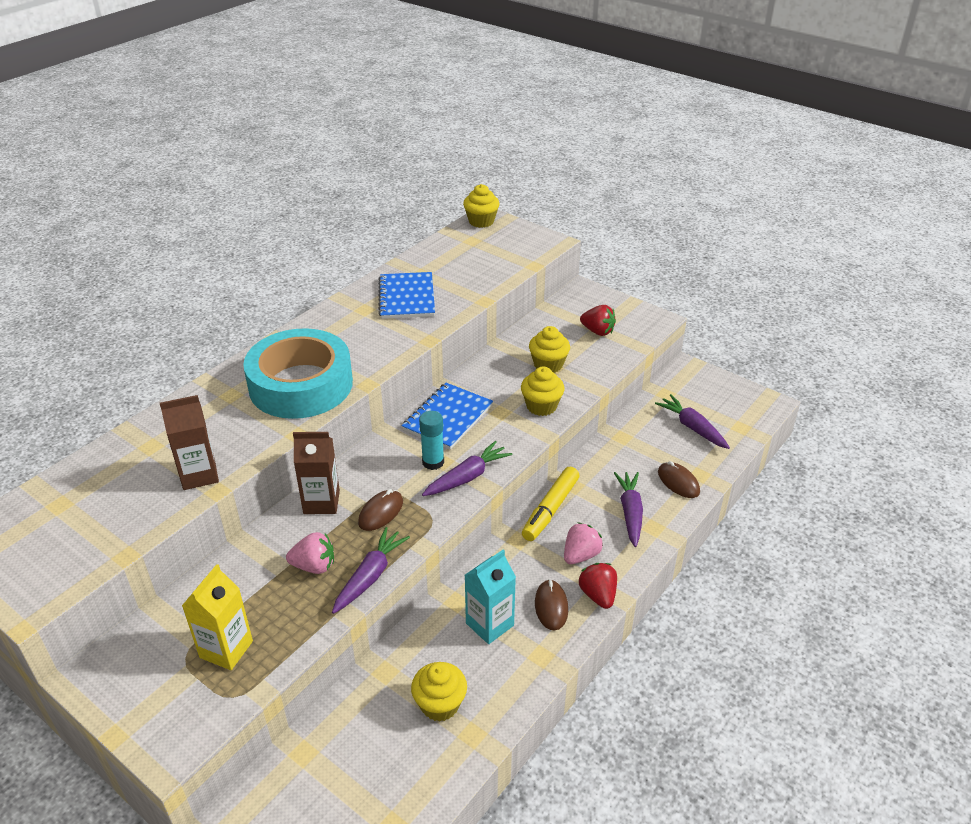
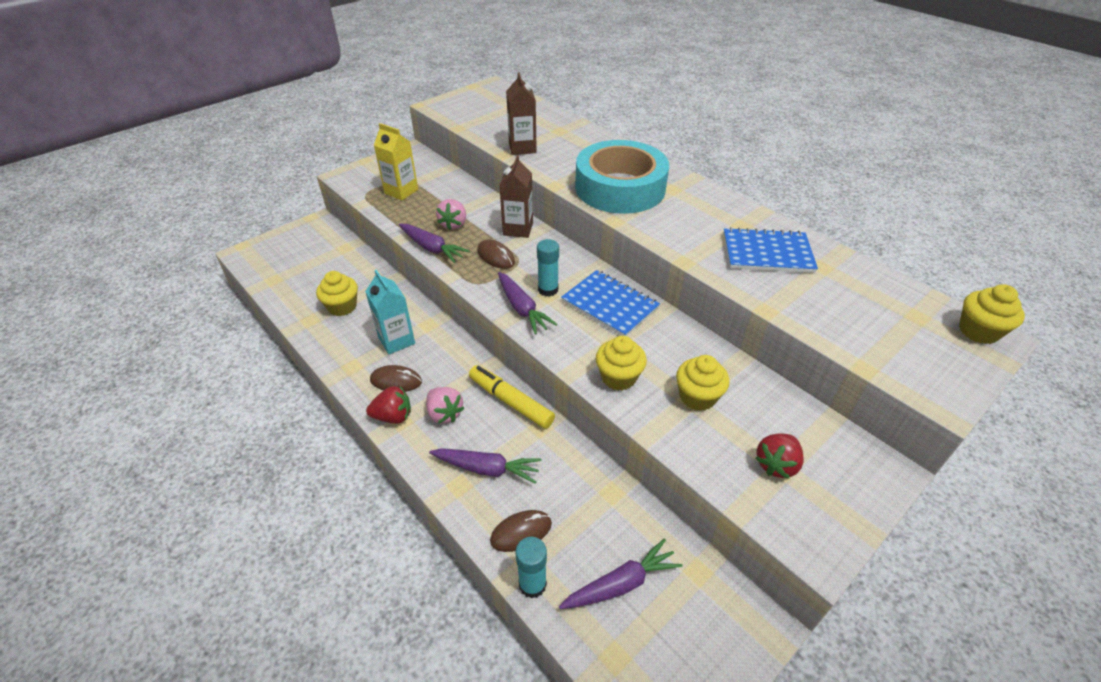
camera: 100 degrees right, 5 degrees up
none -> turquoise glue stick [515,537,547,599]

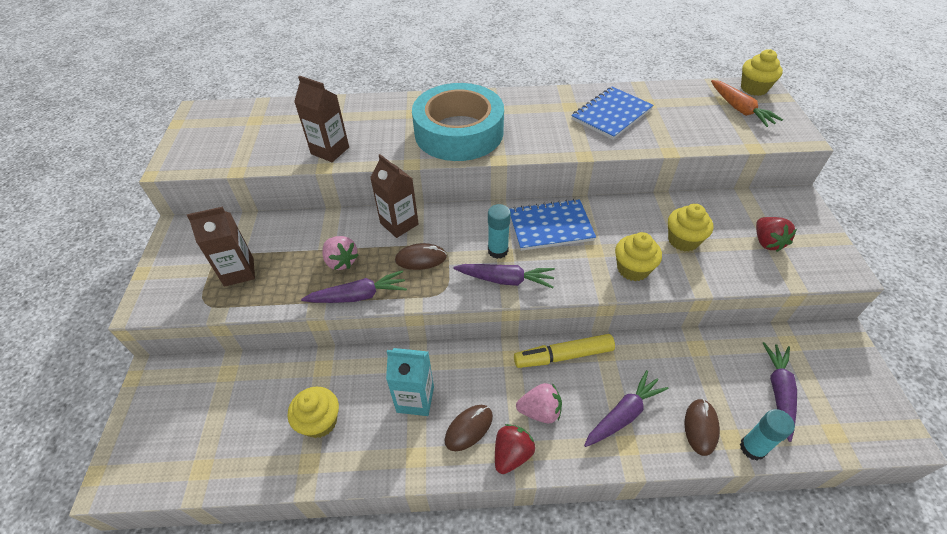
camera: 50 degrees left, 5 degrees up
yellow carton [374,123,418,200] -> brown carton [187,207,255,287]
none -> orange carrot [711,80,783,127]

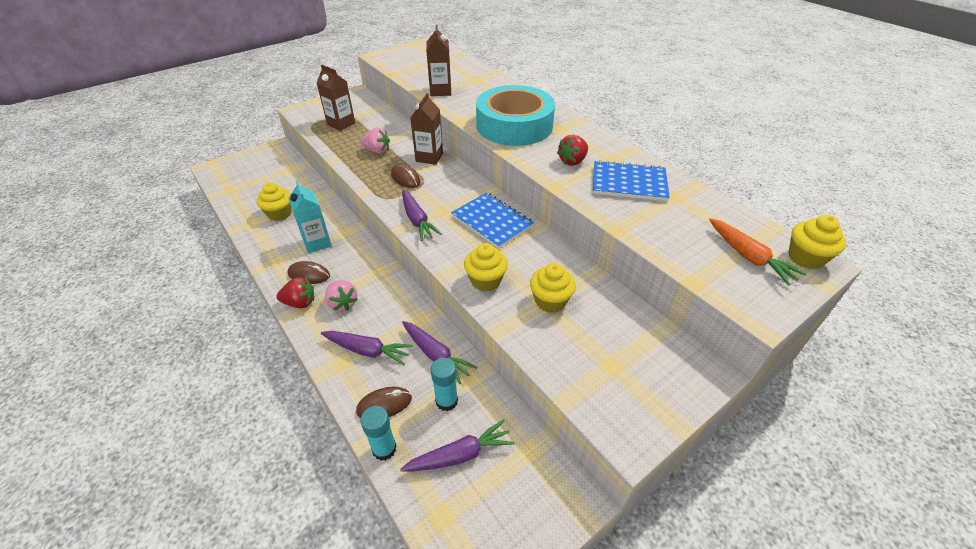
camera: 55 degrees right, 5 degrees down
purple carrot [301,270,407,303] -> purple carrot moved to [402,321,477,384]
pink strawberry [322,236,359,270] -> pink strawberry turned 90 degrees counterclockwise [361,128,390,154]
turquoise glue stick [488,204,511,259] -> turquoise glue stick moved to [431,358,458,411]
yellow marker [514,334,615,368] -> none
orange carrot [711,80,783,127] -> orange carrot turned 60 degrees counterclockwise [709,218,806,285]
red strawberry [756,217,797,252] -> red strawberry moved to [557,135,588,166]

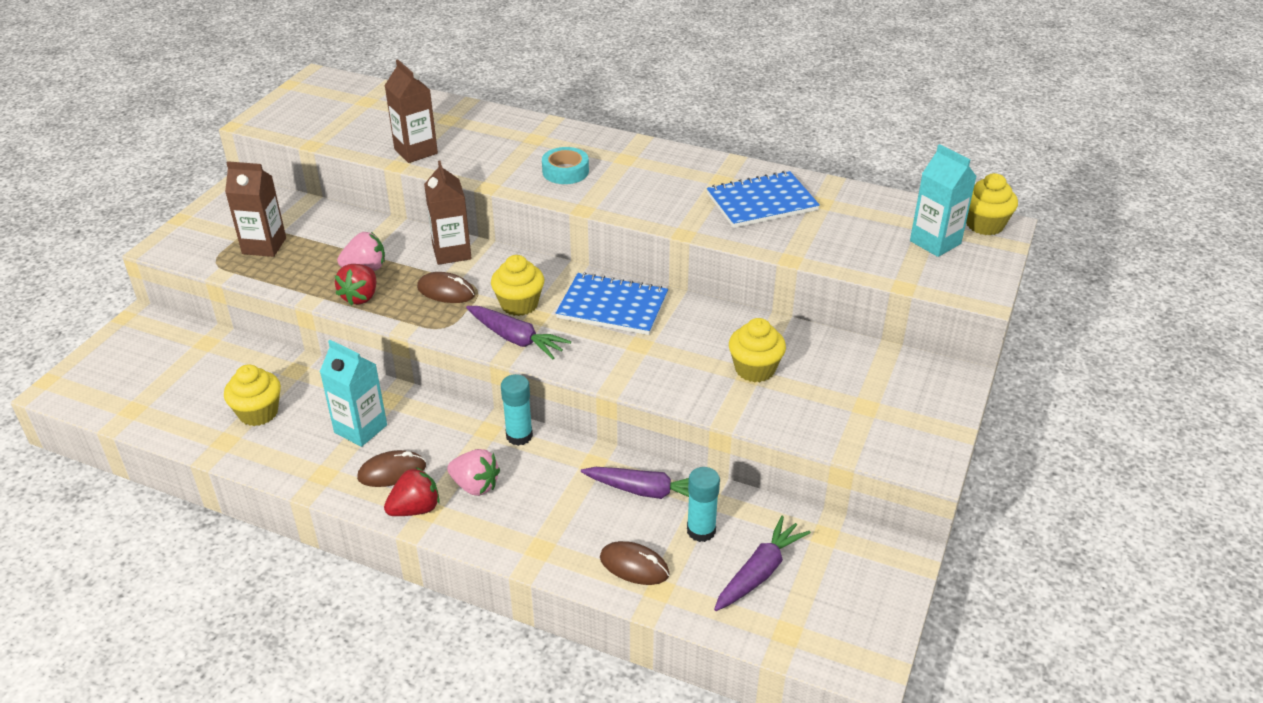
camera: 30 degrees left, 5 degrees down
purple carrot [321,331,413,365] -> none
brown mouse [356,387,412,418] -> brown mouse turned 75 degrees clockwise [600,541,670,585]
turquoise glue stick [360,406,397,461] -> turquoise glue stick moved to [501,374,533,446]
yellow cupcake [464,243,508,291] -> yellow cupcake moved to [491,255,544,316]
turquoise tape [476,85,555,146] -> turquoise tape [542,147,589,184], size x0.42
red strawberry [557,135,588,166] -> red strawberry moved to [335,264,376,306]
orange carrot [709,218,806,285] -> turquoise carton [910,144,977,257]

